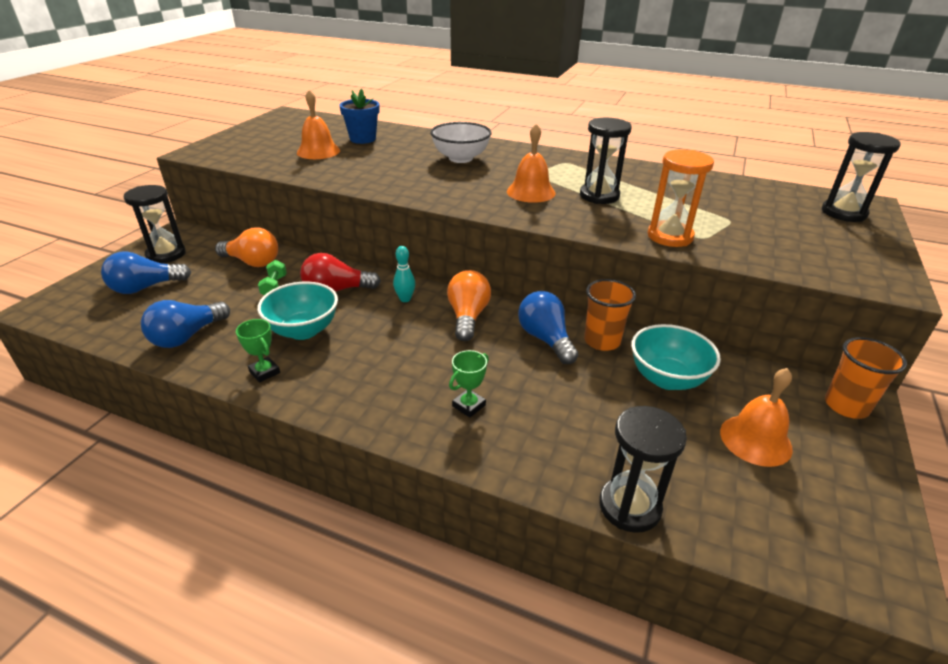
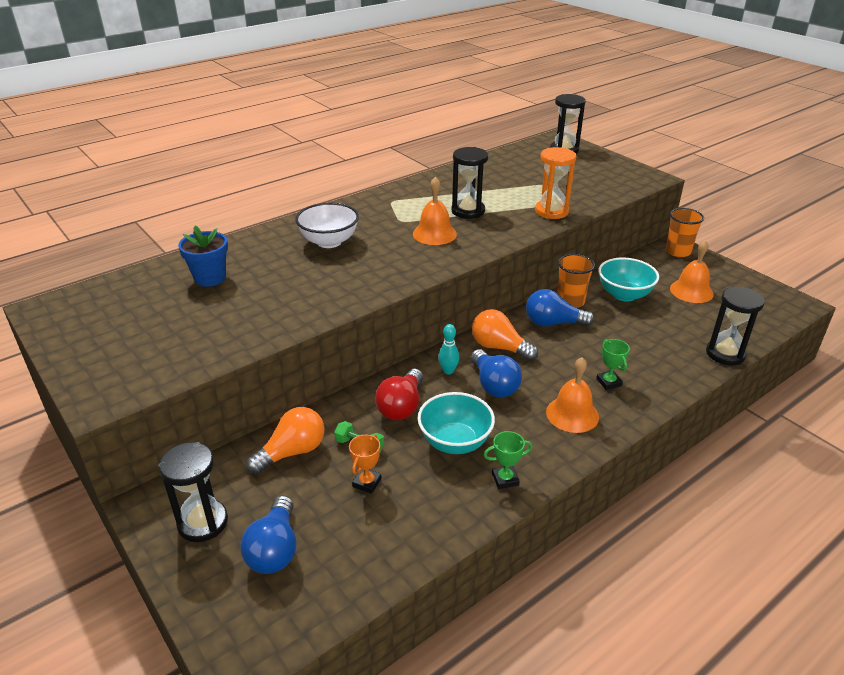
camera: 60 degrees left, 0 degrees up
blue light bulb [141,300,230,348] -> blue light bulb moved to [471,349,522,397]
orange bell [297,90,340,159] -> orange bell moved to [546,357,599,433]
none -> orange trophy [349,434,382,494]

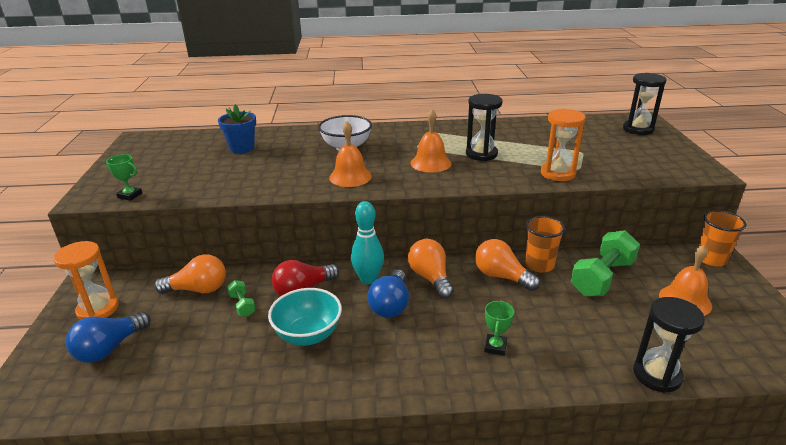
camera: 35 degrees right, 5 degrees down
black hourglass [158,442,228,542] -> orange hourglass [53,241,119,320]
orange trophy [349,434,382,494] -> none
turquoise bowling pin [438,324,459,374] -> turquoise bowling pin [351,201,384,285], size x1.67
green trophy [484,431,533,489] -> green trophy moved to [106,154,142,201]
blue light bulb [526,289,594,326] -> orange light bulb [475,239,540,291]
orange bell [546,357,599,433] -> orange bell moved to [329,121,372,187]
turquoise bowl [599,258,659,302] -> green dumbbell [571,230,640,296]

